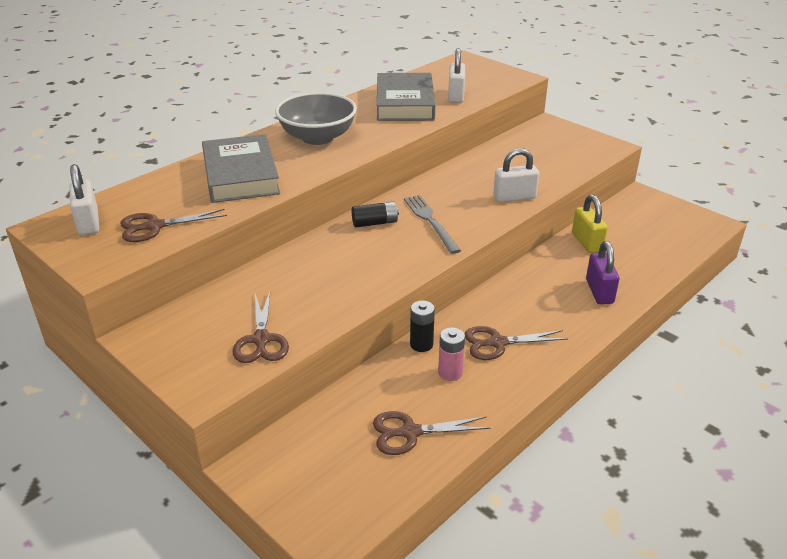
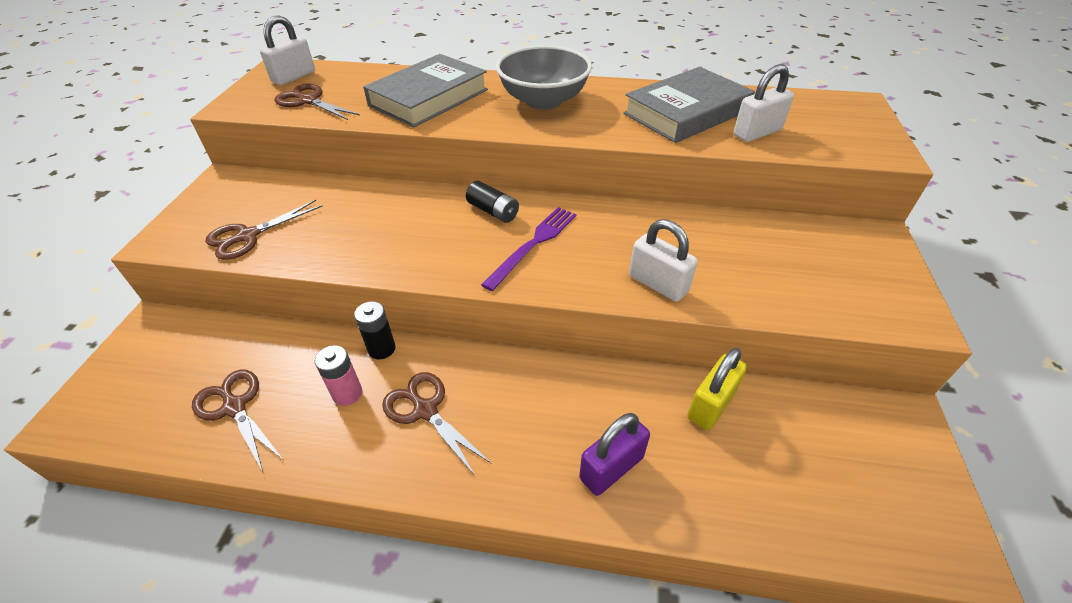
camera: 55 degrees right, 10 degrees up
grey fork [404,195,461,254] -> purple fork [481,207,577,291]

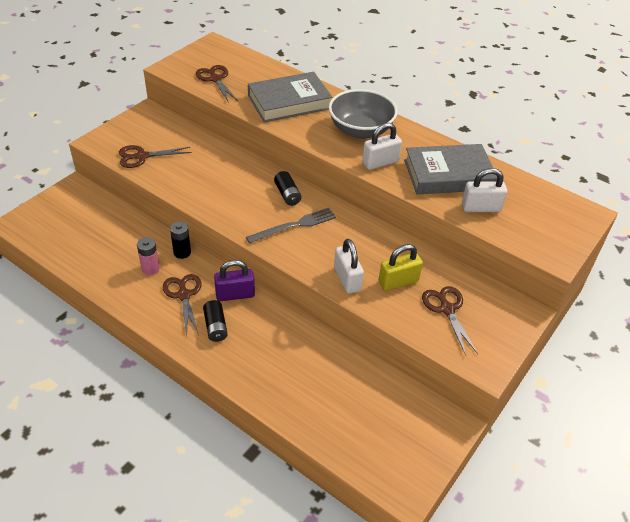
camera: 25 degrees right, 0 degrees up
brown scissors [192,369,282,472] -> brown scissors moved to [422,286,478,355]
white padlock [260,15,315,85] -> white padlock moved to [362,123,402,170]
purple fork [481,207,577,291] -> grey fork [246,208,336,243]
purple padlock [579,413,650,496] -> purple padlock moved to [214,260,255,301]
yellow padlock [687,348,747,430] -> yellow padlock moved to [379,244,423,291]
none -> black battery [203,300,228,342]

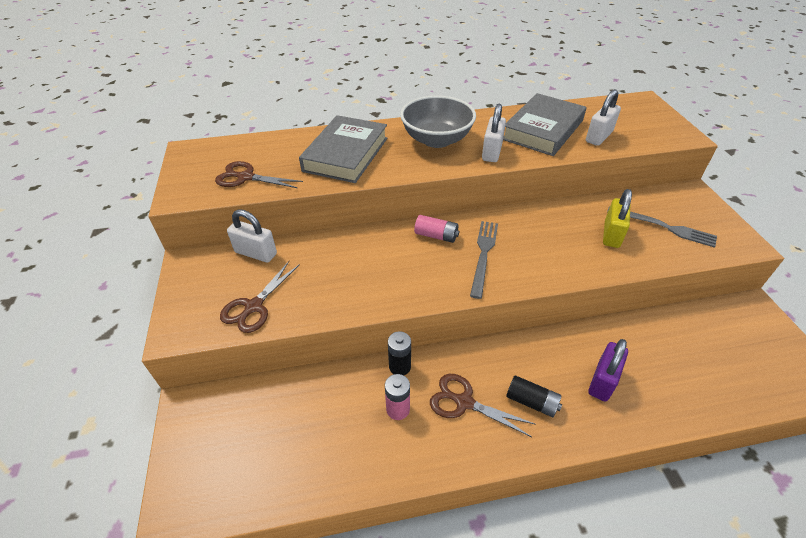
camera: 45 degrees left, 0 degrees up
purple padlock [214,260,255,301] -> purple padlock moved to [588,339,628,402]
black battery [274,171,301,206] -> pink battery [414,215,459,243]
white padlock [334,239,364,294] -> white padlock moved to [227,209,277,263]
brown scissors [422,286,478,355] -> grey fork [607,206,717,248]

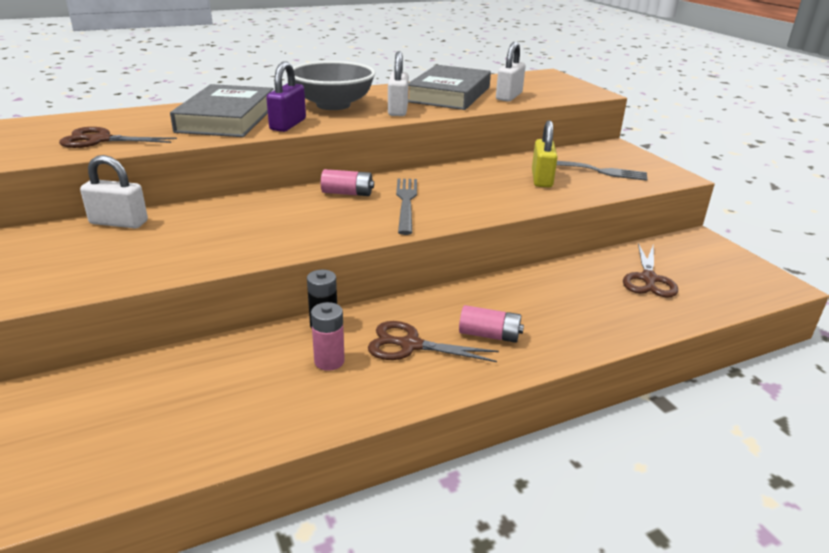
camera: 15 degrees left, 15 degrees down
brown scissors [220,261,300,333] -> brown scissors moved to [623,243,678,298]
black battery [506,375,562,417] -> pink battery [459,305,524,343]
purple padlock [588,339,628,402] -> purple padlock moved to [266,61,306,132]

